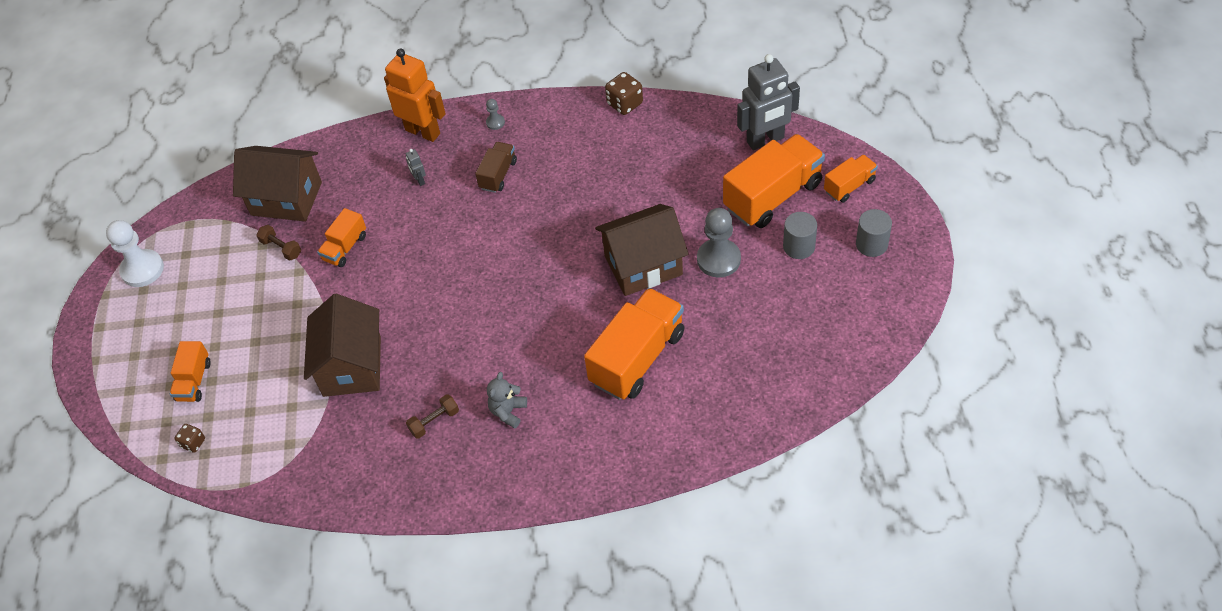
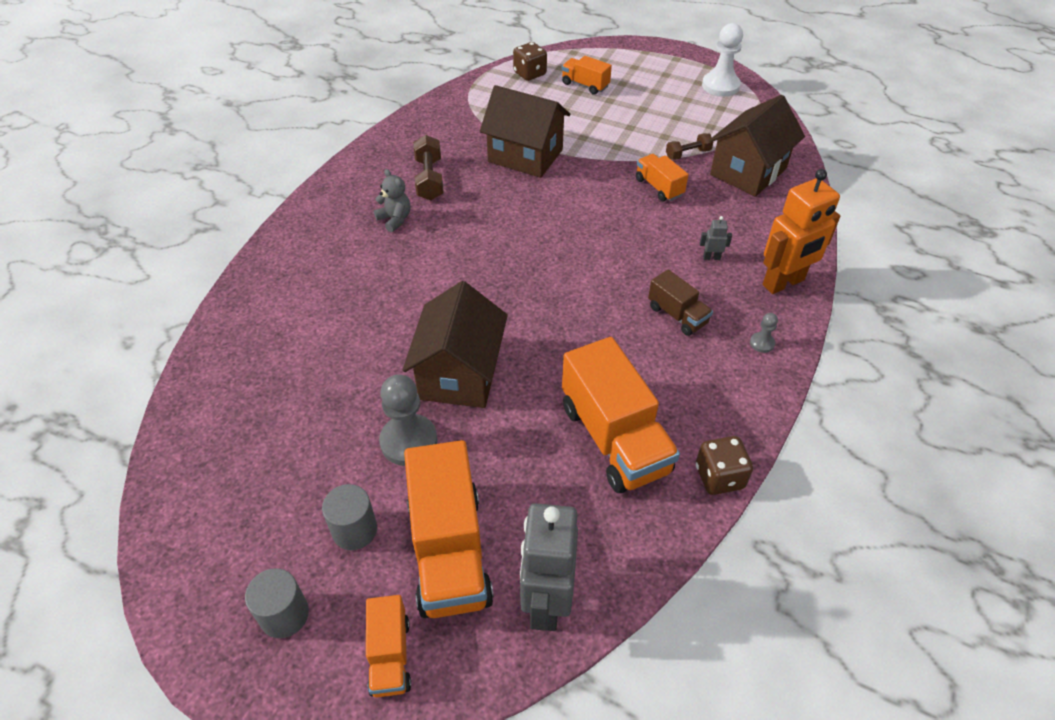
camera: 115 degrees right, 5 degrees down
brown dice [175,424,205,453] -> brown dice [513,42,547,81], size x1.64
brown dumbbell [406,394,459,439] -> brown dumbbell [413,135,444,200], size x1.54
orange truck [584,288,684,400] -> orange truck moved to [562,337,680,493]

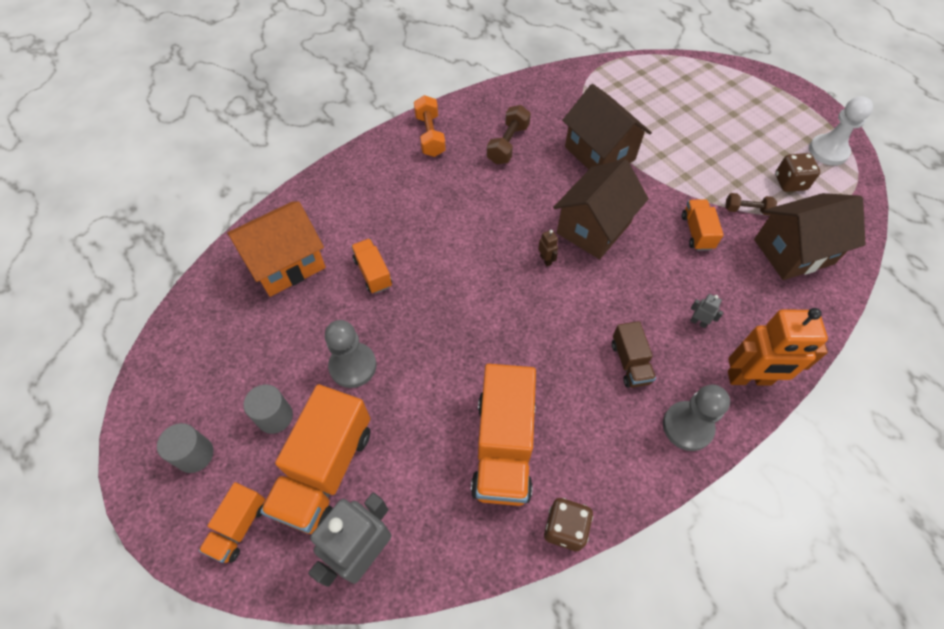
camera: 30 degrees right, 10 degrees up
grey teddy bear [374,169,411,232] -> none
brown house [403,281,508,408] -> brown house moved to [553,159,649,259]
brown dice [513,42,547,81] -> brown dice moved to [775,153,820,192]
orange truck [562,56,612,95] -> orange truck moved to [351,239,392,294]
grey pawn [750,313,778,353] -> grey pawn [663,385,730,451], size x2.12
none -> orange house [227,201,326,297]
none -> orange dumbbell [414,95,446,157]
none -> brown robot [538,230,558,266]

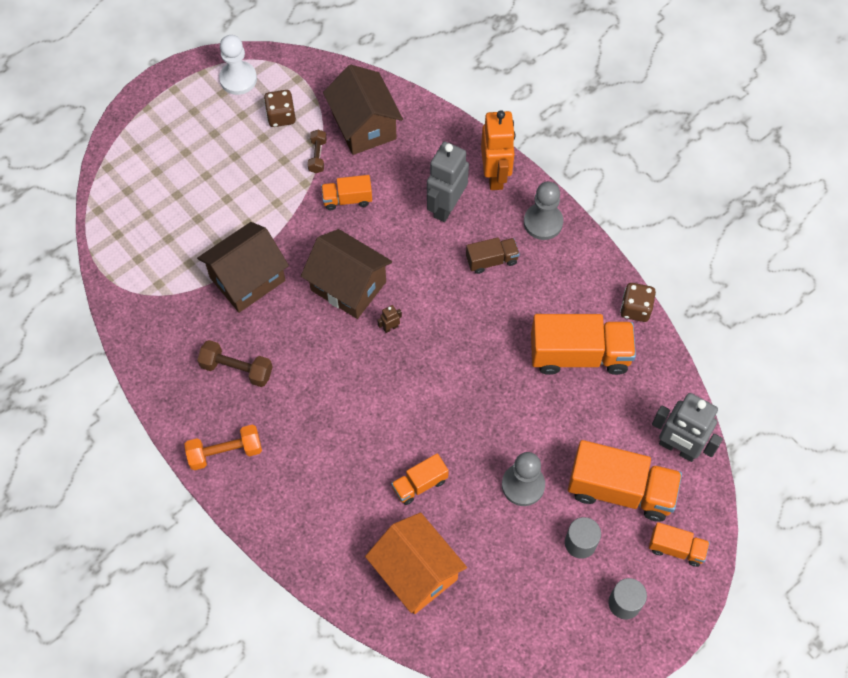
camera: 95 degrees left, 5 degrees up
grey robot [690,294,723,328] -> grey robot [427,142,469,222], size x2.49

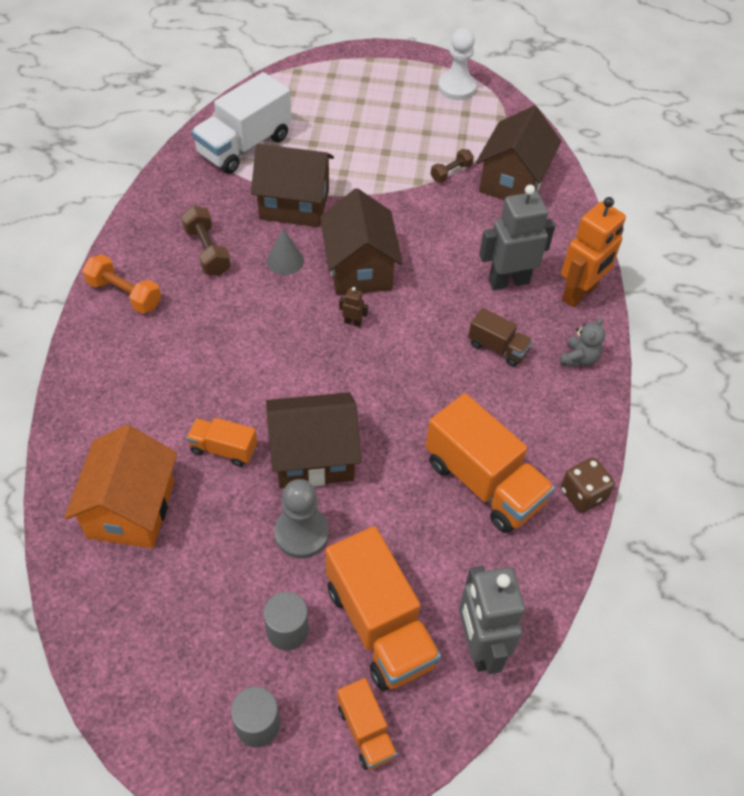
camera: 45 degrees right, 10 degrees down
brown dice [264,90,296,127] -> none
orange truck [321,175,372,210] -> none
grey pawn [524,182,563,240] -> grey teddy bear [560,317,605,367]
none -> white truck [191,72,292,174]
none -> brown house [266,392,361,488]
none -> grey cone [267,229,304,275]

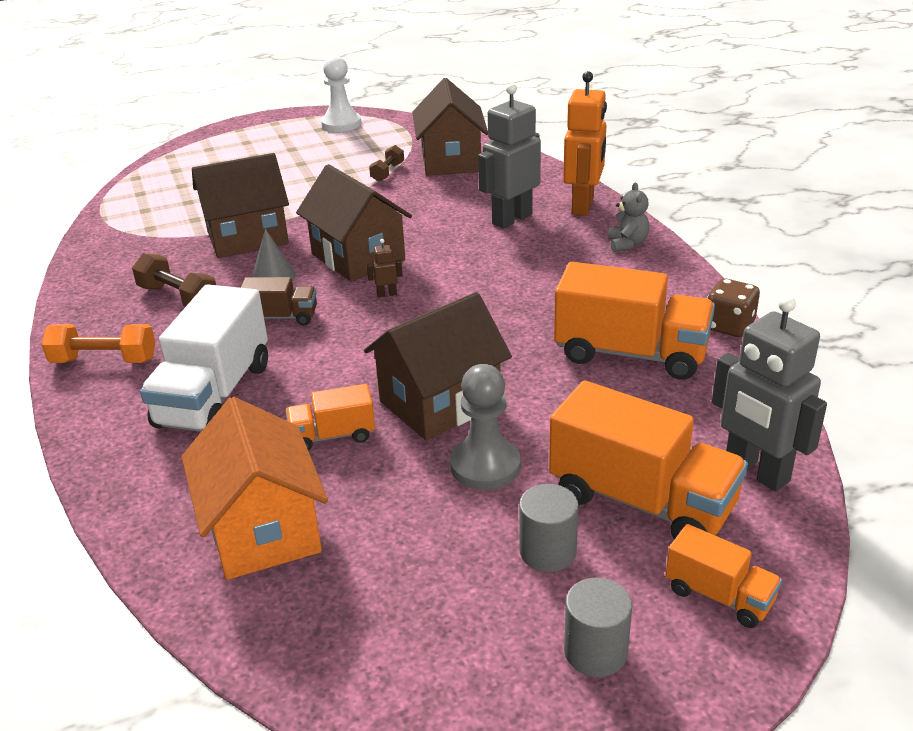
camera: 25 degrees left, 20 degrees down
white truck [191,72,292,174] -> white truck moved to [140,284,268,432]
brown truck [468,308,533,367] -> brown truck moved to [240,277,317,325]

